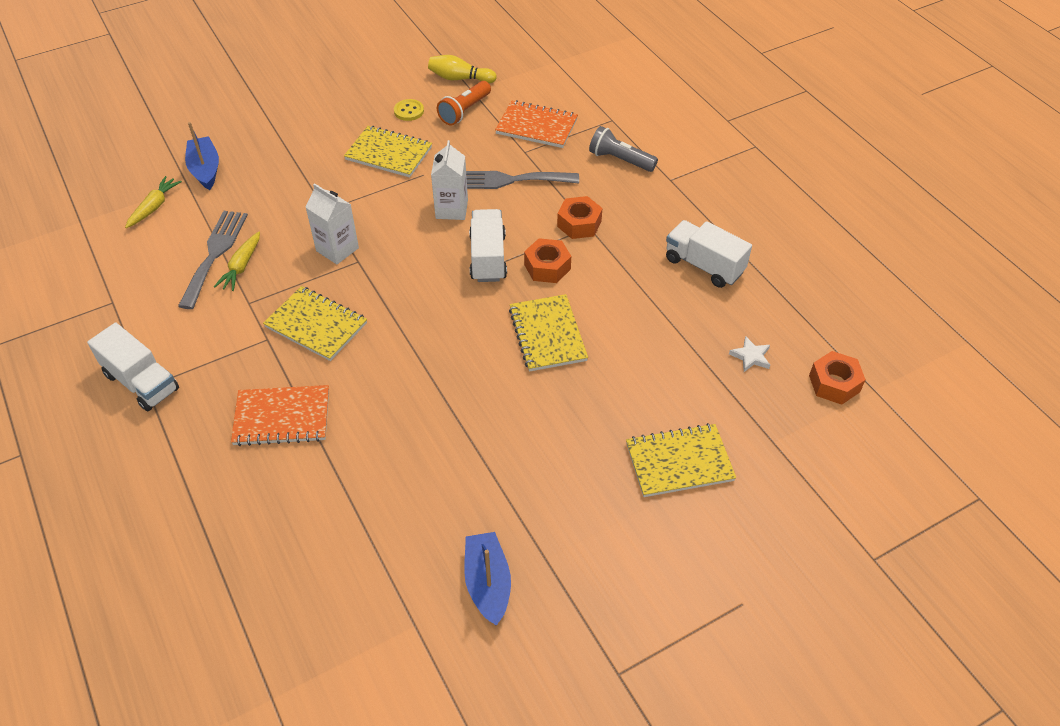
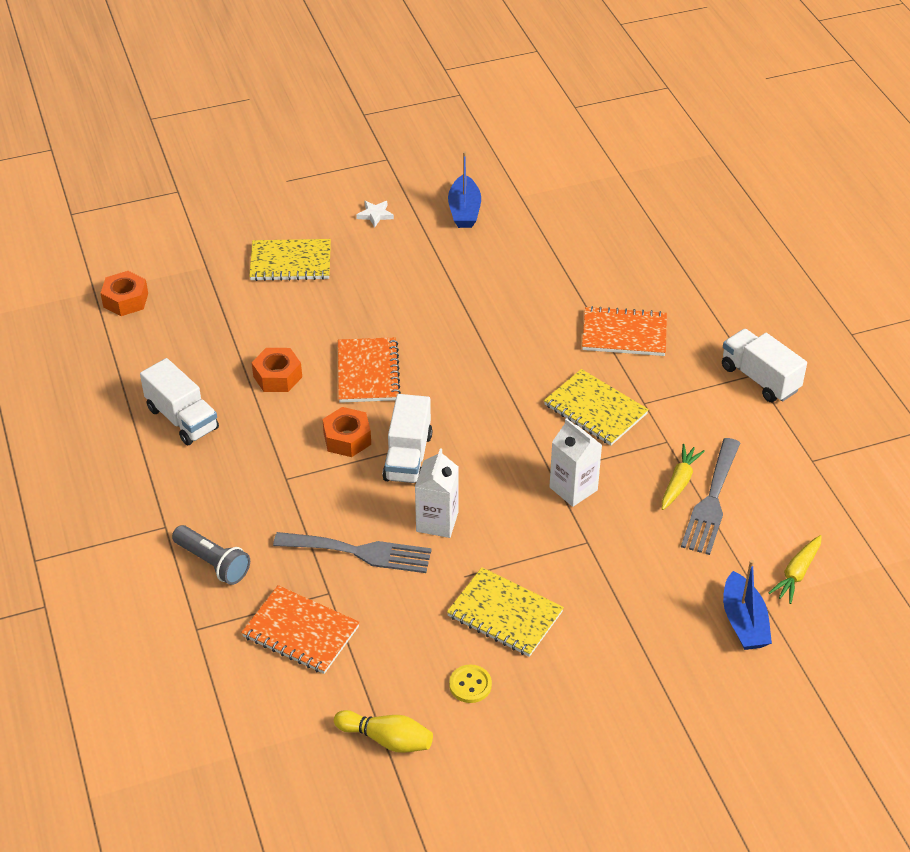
camera: 170 degrees left, 5 degrees down
orange flashlight [437,81,491,125] -> none
yellow notebook [509,294,588,372] -> orange notebook [338,337,401,403]
orange nut [557,196,602,239] -> orange nut moved to [252,348,302,392]
white star [729,336,770,372] -> white star moved to [356,201,394,228]

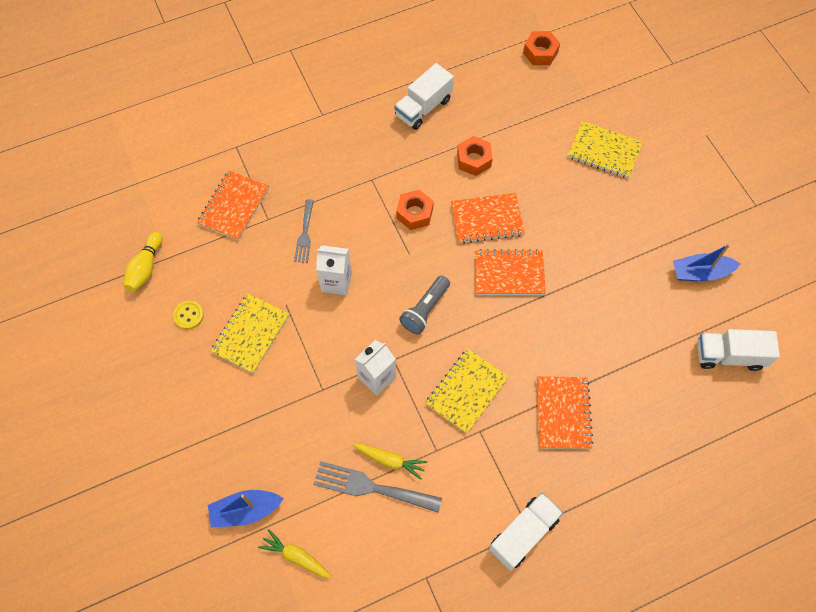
camera: 85 degrees right, 20 degrees up
grey flashlight [172,525,250,585] -> grey flashlight moved to [399,276,450,334]
yellow notebook [249,239,331,281] -> yellow notebook turned 60 degrees counterclockwise [568,121,643,179]
grey fork [273,532,432,573] -> grey fork [294,199,314,263], size x0.62
white star [356,201,394,228] -> none
white truck [383,394,433,483] -> white truck moved to [697,329,780,371]
none -> orange notebook [475,249,546,295]

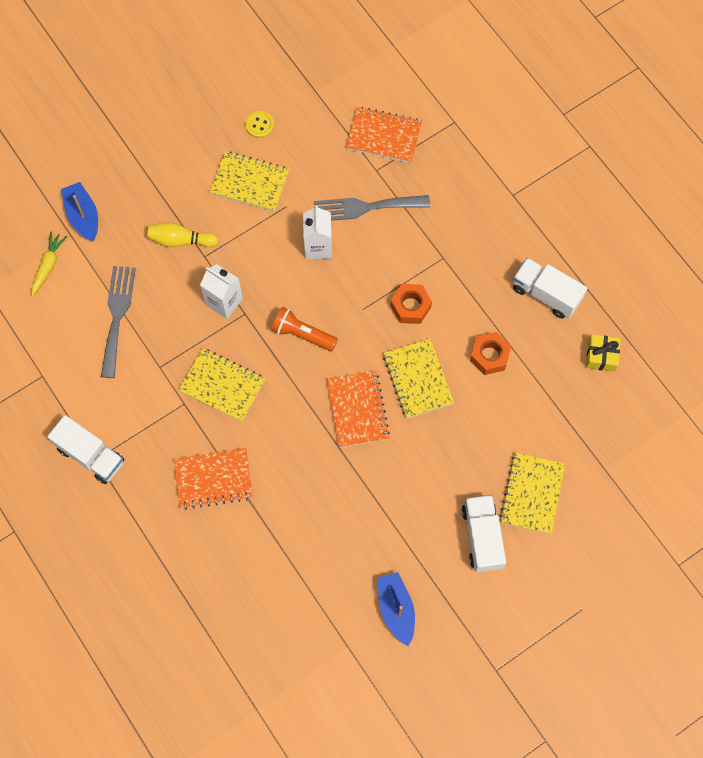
camera: 80 degrees right, 5 degrees up
yellow bowling pin [124,232,162,292] -> yellow bowling pin moved to [147,222,218,247]
grey fork [294,199,314,263] -> grey fork [314,195,430,221], size x1.61
yellow carrot [353,444,428,480] -> none
grey flashlight [399,276,450,334] -> orange flashlight [271,307,338,351]
orange notebook [451,193,525,244] -> yellow notebook [383,339,454,418]
orange nut [523,31,560,65] -> none
white truck [697,329,780,371] -> white truck moved to [462,495,506,572]
none -> yellow gift [586,334,621,372]

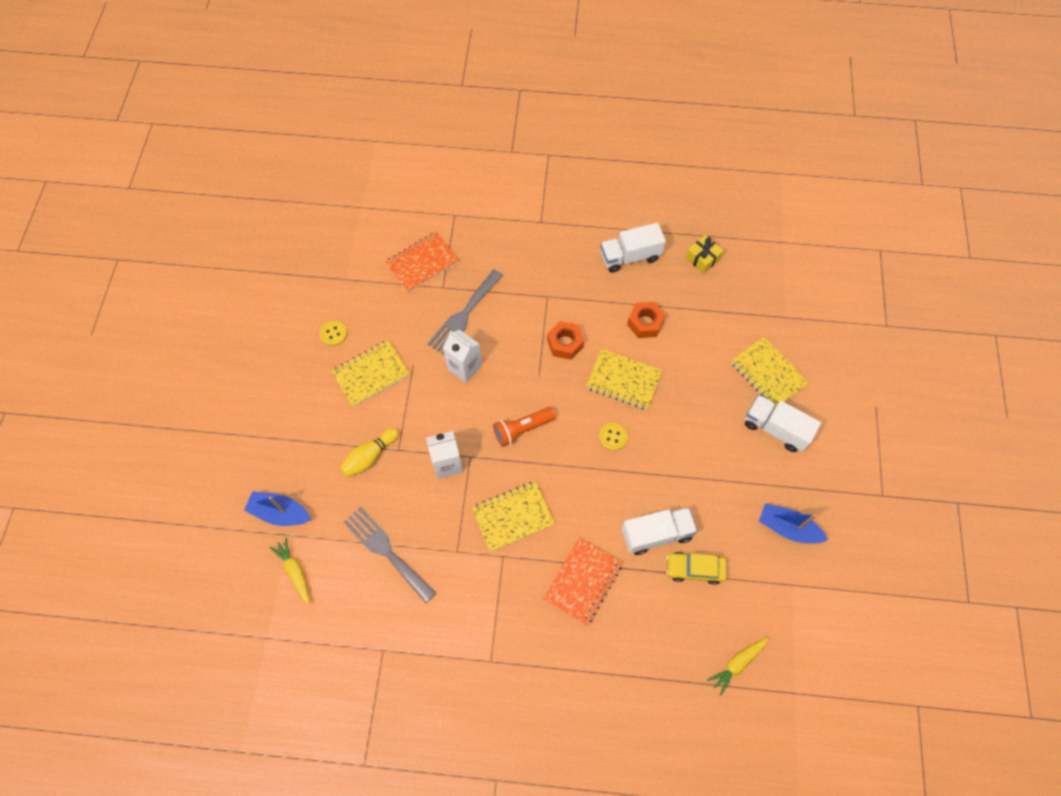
camera: 50 degrees left, 5 degrees down
white truck [48,415,124,484] -> white truck moved to [622,507,697,555]
orange notebook [327,370,390,448] -> yellow button [599,423,628,451]
none -> yellow car [666,552,727,585]
none -> yellow carrot [707,637,769,695]

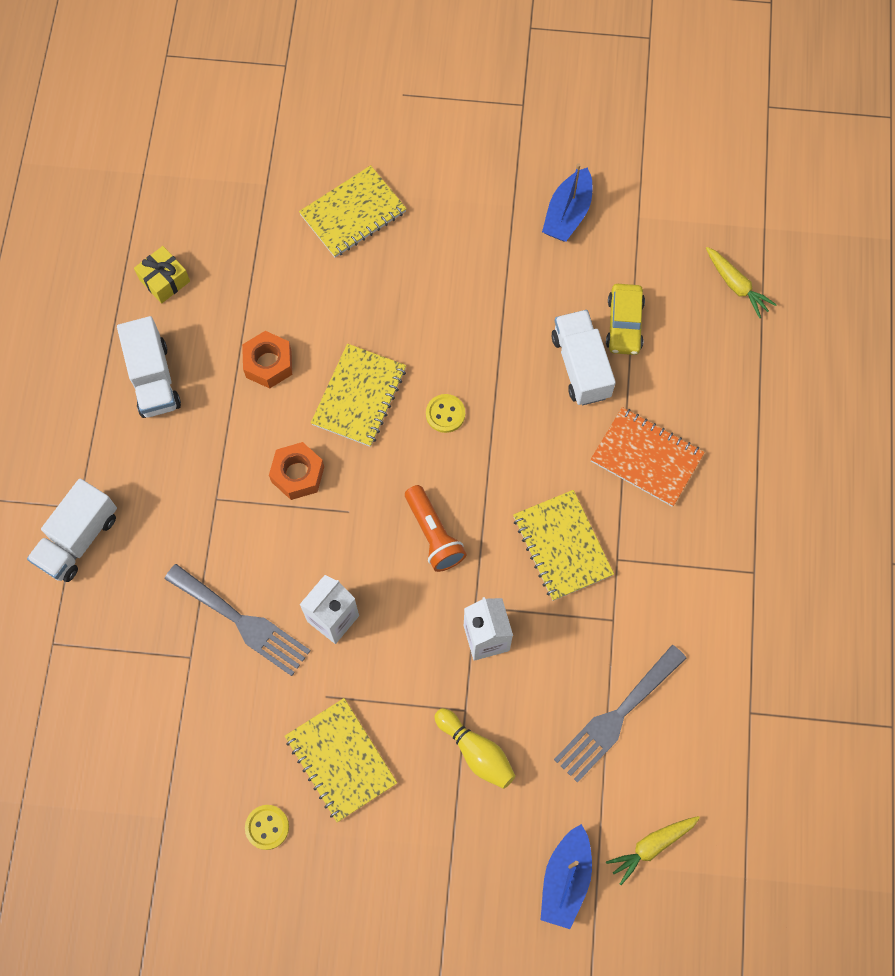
camera: 90 degrees left, 5 degrees up
orange notebook [385,232,459,293] -> none
white truck [745,395,821,452] -> white truck moved to [27,479,117,582]

